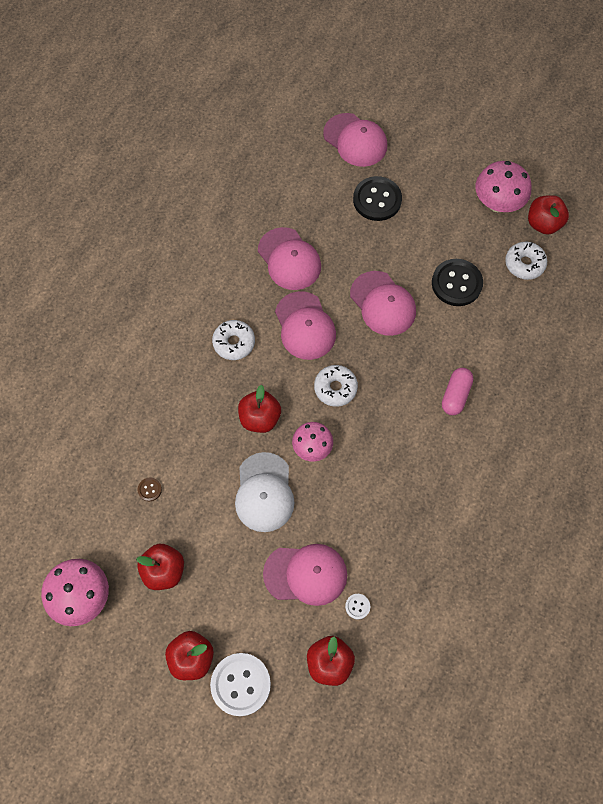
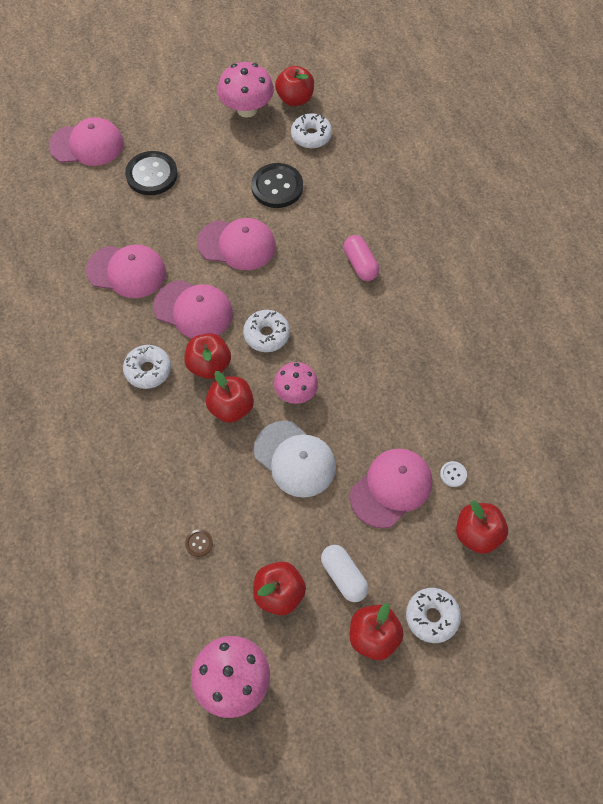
camera: 45 degrees left, 5 degrees down
white button [210,653,271,716] -> white donut [406,588,461,643]
none -> red apple [184,333,231,379]
none -> white capsule [321,545,369,602]

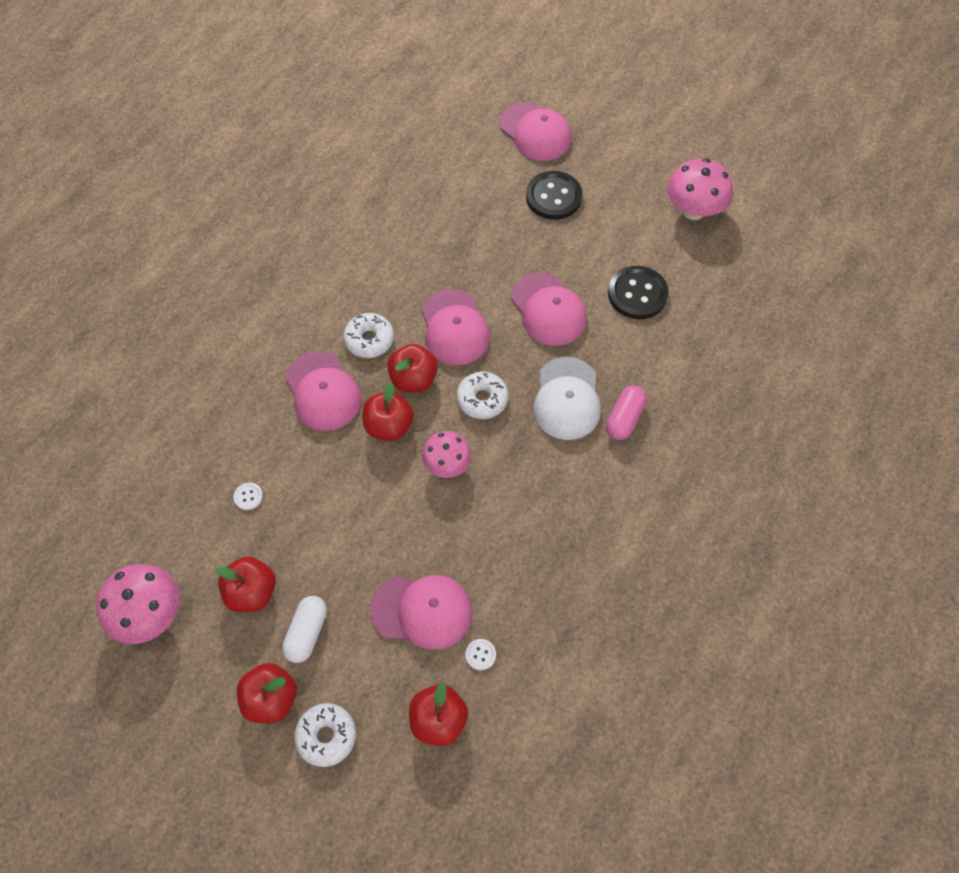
camera: 50 degrees right, 0 degrees up
pink cap [86,245,166,298] -> pink cap moved to [285,351,362,431]
brown button [185,529,213,557] -> white button [234,483,263,510]
white cap [254,421,336,498] -> white cap moved to [533,357,601,440]
red apple [275,66,314,106] -> none
white donut [291,113,332,148] -> none

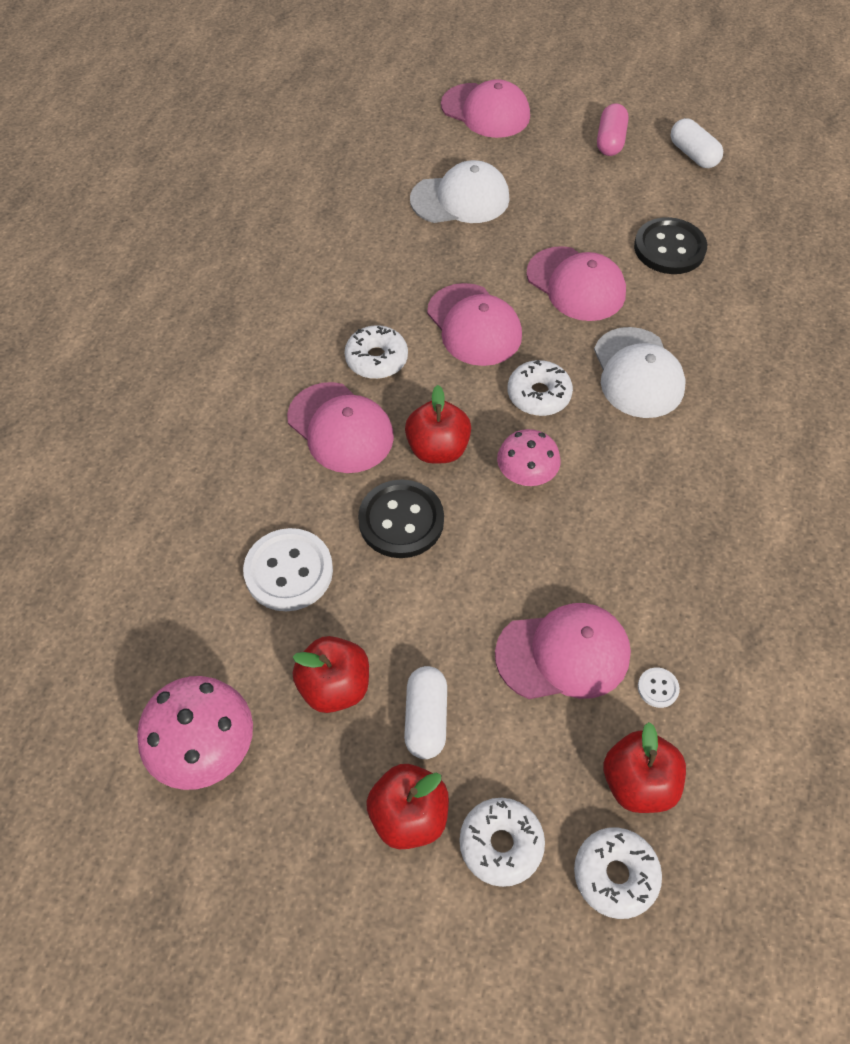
camera: 15 degrees left, 5 degrees down
white button [234,483,263,510] -> white button [243,528,333,611], size x2.32
red apple [387,344,438,392] -> none
black button [526,171,583,220] -> black button moved to [358,479,444,558]
pink capsule [606,385,647,440] -> pink capsule moved to [597,103,628,156]
pink mushroom [667,158,733,220] -> white capsule [670,118,723,168]
none -> white cap [410,160,510,223]
none -> white donut [574,827,662,919]

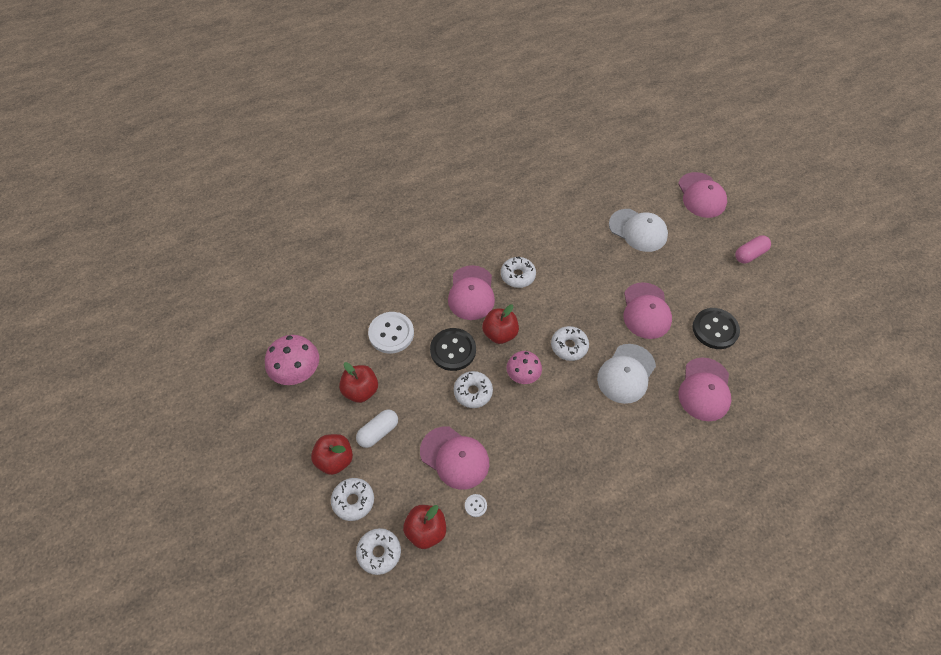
camera: 45 degrees right, 0 degrees up
pink cap [427,283,522,366] -> pink cap moved to [678,357,731,421]
white capsule [670,118,723,168] -> none
none -> white donut [454,371,493,408]

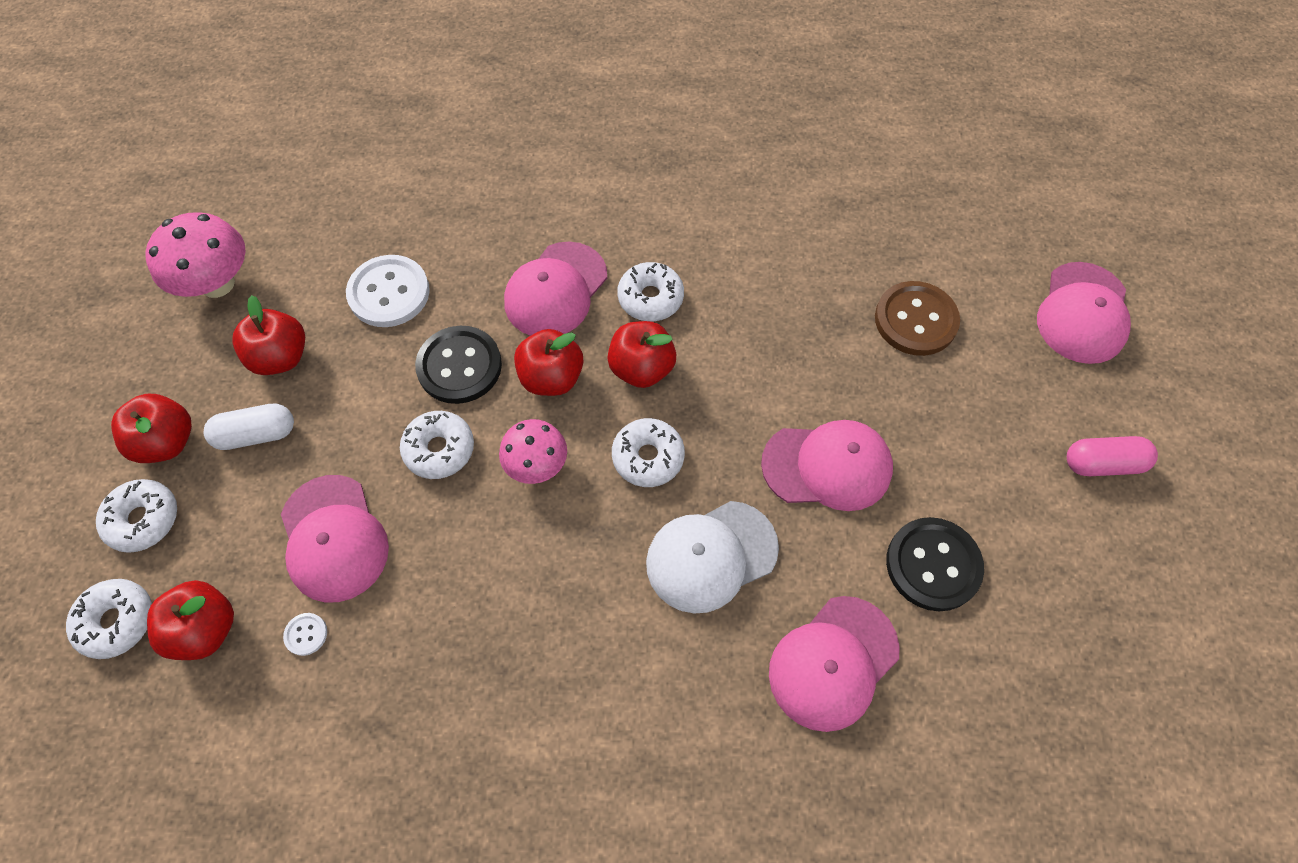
camera: 30 degrees right, 5 degrees up
white cap [609,209,668,252] -> brown button [875,281,960,356]
pink cap [624,282,672,339] -> pink cap turned 120 degrees counterclockwise [761,420,893,511]
none -> red apple [607,321,676,388]

